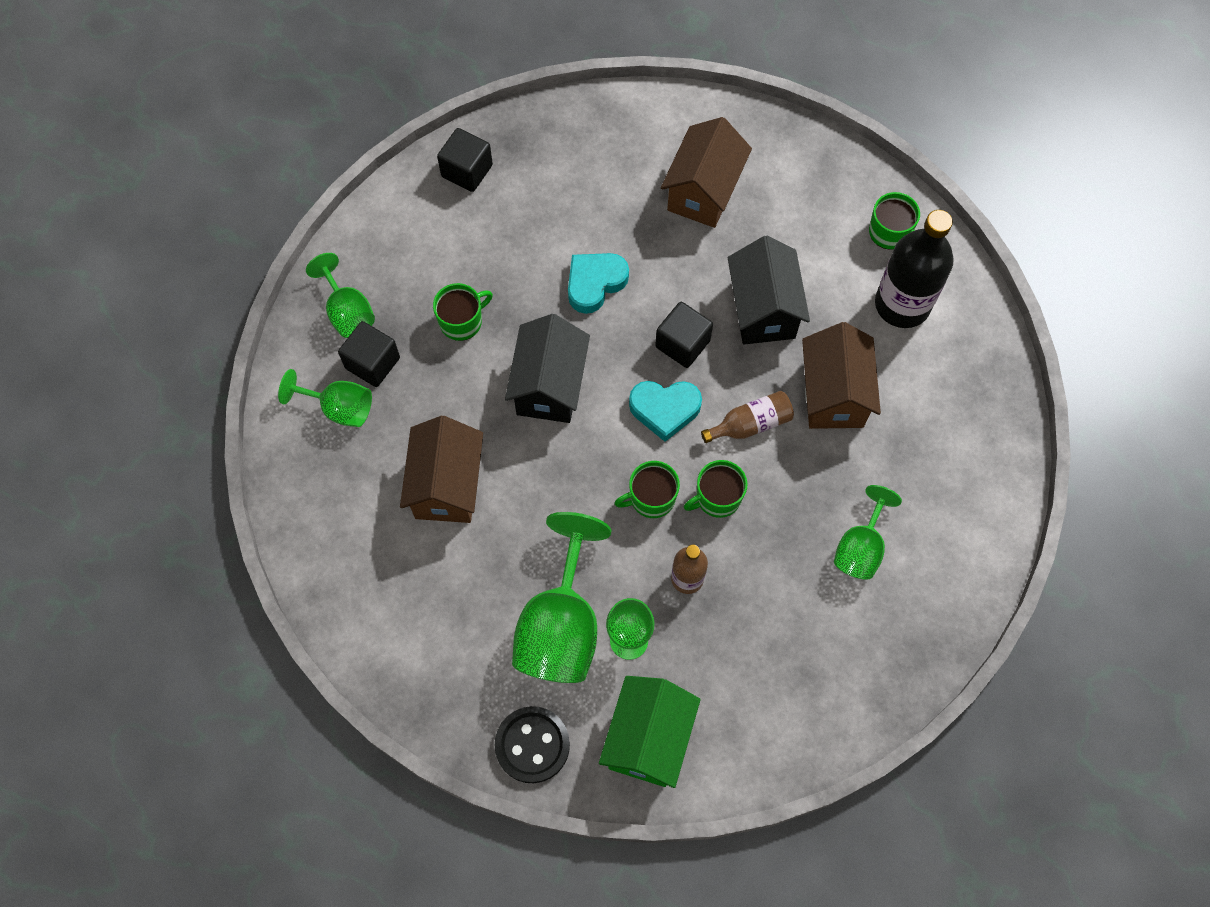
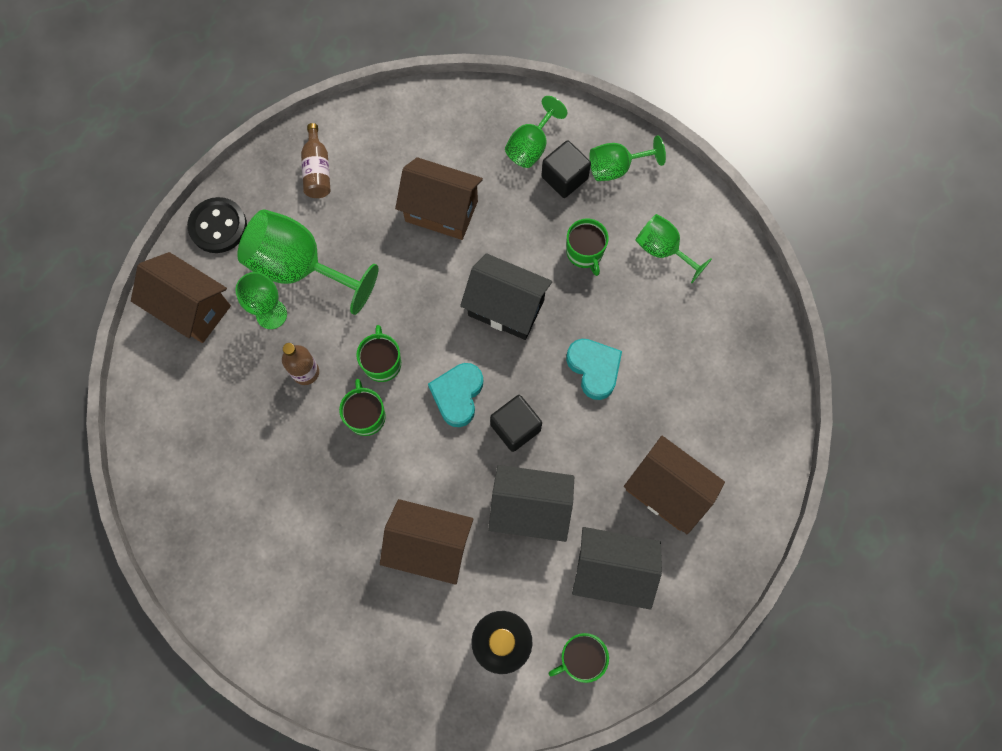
camera: 105 degrees right, 5 degrees up
black cube [437,128,493,192] -> none
green house [599,676,701,788] -> brown house [131,252,231,343]
brown bottle [701,391,794,443] -> brown bottle moved to [301,123,331,198]
green goblet [834,485,902,579] -> green goblet moved to [635,214,712,283]
none -> black house [572,527,662,610]

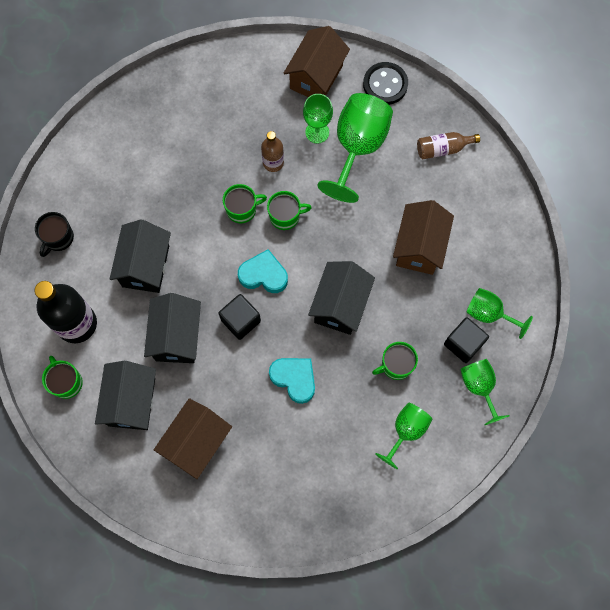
camera: 85 degrees right, 0 degrees up
brown house [380,499,474,585] -> black house [110,219,171,293]
turquoise heart [566,339,622,400] -> turquoise heart turned 105 degrees counterclockwise [269,358,315,404]
none -> black mug [35,212,74,257]

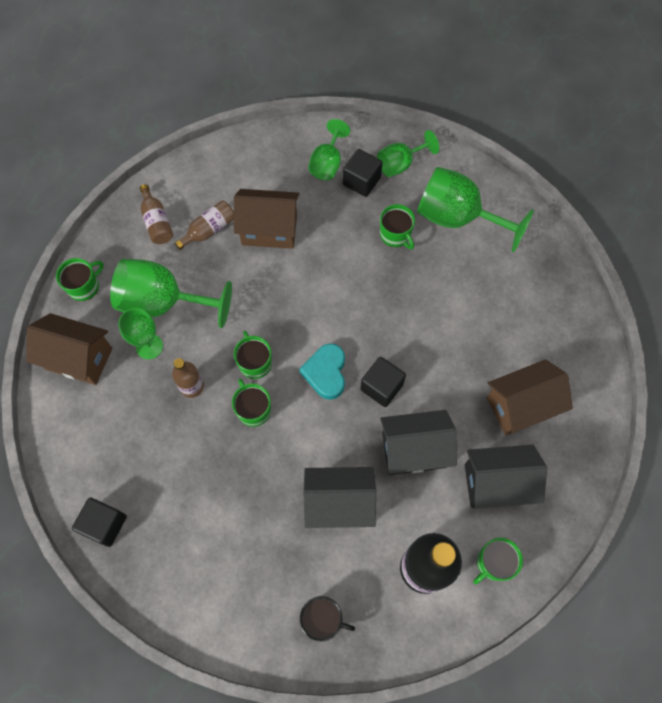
camera: 100 degrees left, 5 degrees down
brown house [154,398,232,479] -> brown house turned 45 degrees counterclockwise [487,359,573,435]
turquoise heart [269,358,315,404] -> none
black house [308,261,375,335] -> none
black button [363,62,408,105] -> green mug [56,258,104,301]
green goblet [375,403,432,469] -> green goblet [417,167,534,252], size x1.74
none -> black cube [72,497,127,547]
none -> brown bottle [175,200,234,250]

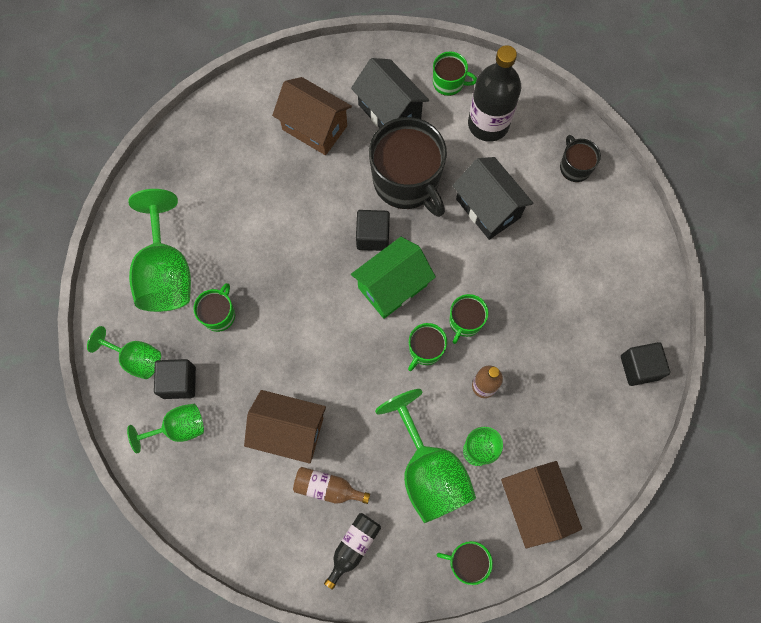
camera: 125 degrees left, 5 degrees up
brown bottle [140,184,173,244] -> black bottle [324,513,381,590]
brown house [234,189,299,249] -> brown house turned 45 degrees counterclockwise [244,390,326,464]
turquoise heart [299,343,345,400] -> green house [351,237,436,319]
black house [380,410,457,475] -> black mug [369,117,447,217]

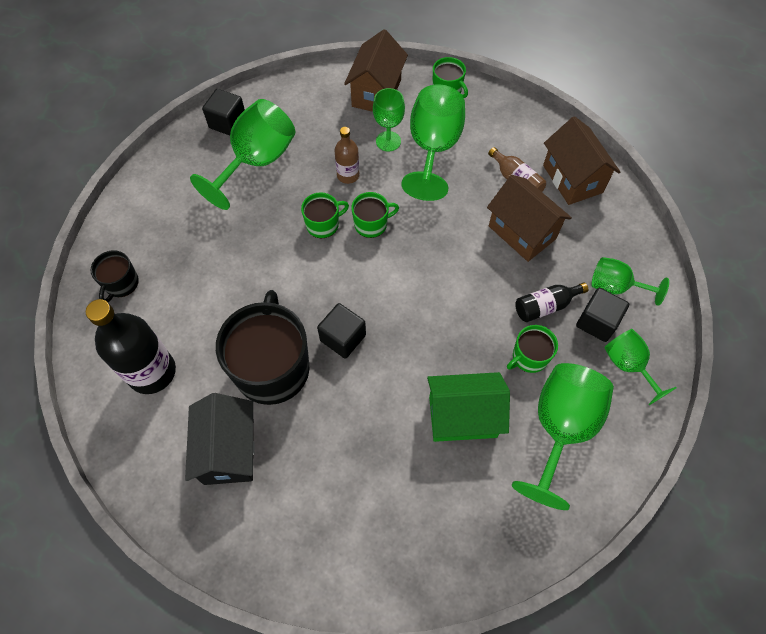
camera: 145 degrees left, 10 degrees down
brown house [272,77,352,155] -> brown house moved to [543,116,620,205]
black bottle [324,513,381,590] -> black bottle moved to [515,282,588,322]
green house [351,237,436,319] -> green house moved to [427,372,510,442]
green mug [433,51,477,96] -> none
black house [453,157,533,240] -> none
none -> green goblet [190,99,295,210]

